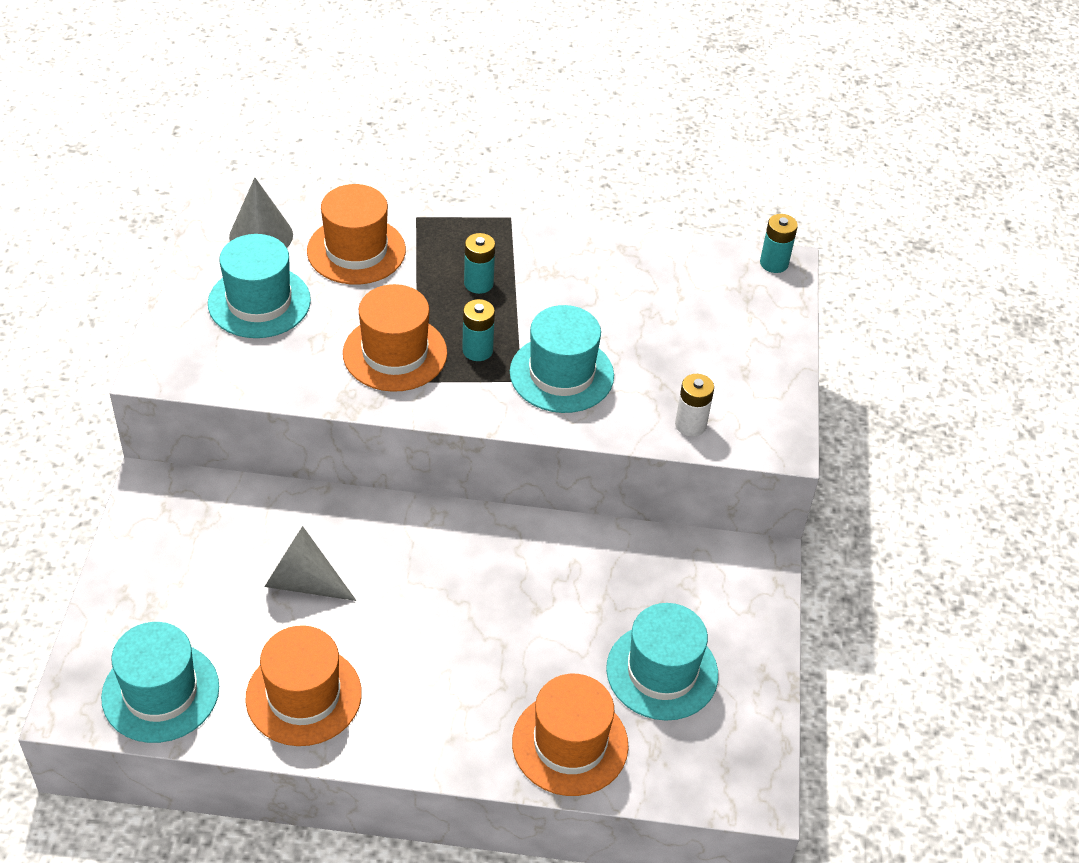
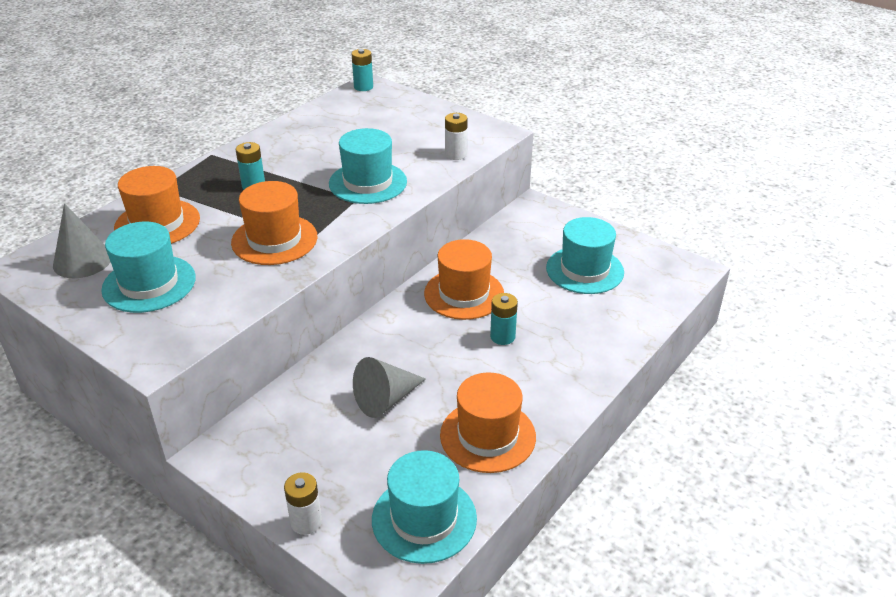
camera: 55 degrees left, 10 degrees down
turquoise battery [462,299,495,361] -> turquoise battery moved to [490,293,518,345]
orange hat [512,674,629,796] -> orange hat moved to [424,239,504,320]
none -> white battery [284,472,322,535]

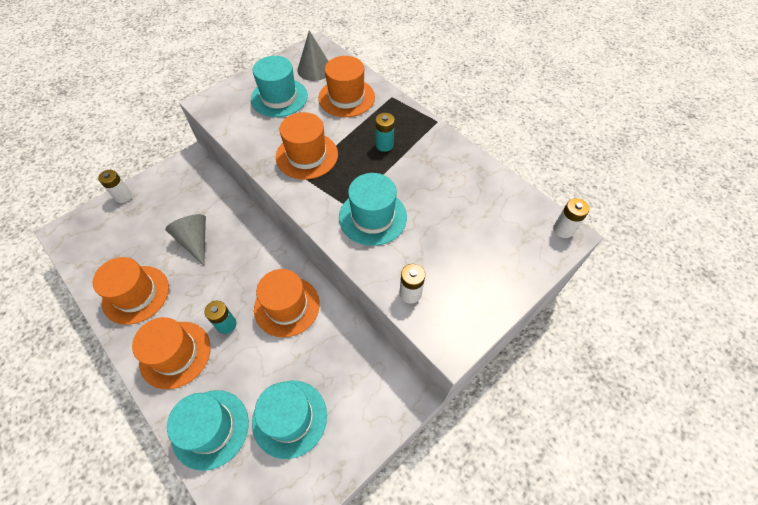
camera: 100 degrees right, 20 degrees up
turquoise battery [351,49,373,91] -> white battery [553,198,589,238]
turquoise hat [372,450,477,564] -> turquoise hat moved to [167,390,249,471]
none -> orange hat [132,317,210,389]

